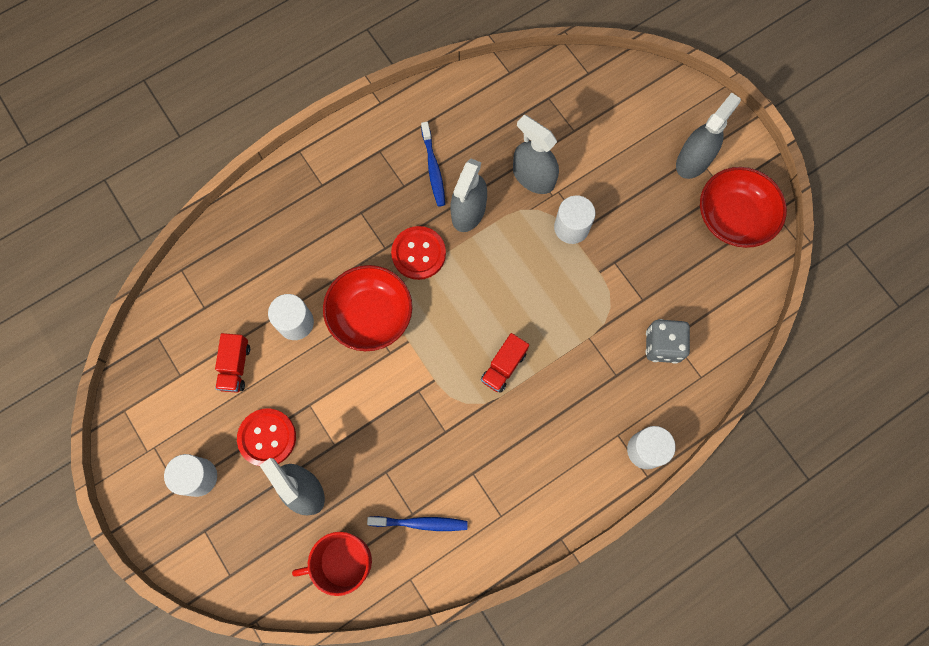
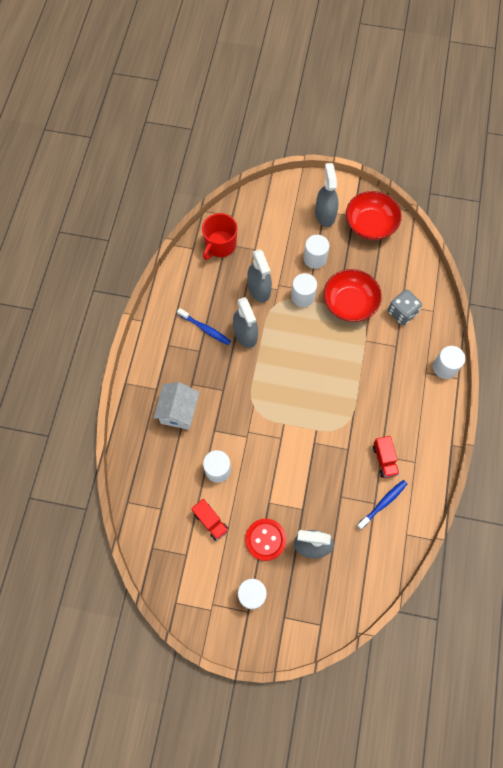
camera: 45 degrees left, 5 degrees down
red mug [292,532,372,596] -> red mug moved to [202,213,237,260]
red bowl [323,265,412,351] -> red bowl moved to [323,269,382,322]
red button [391,226,446,280] -> none
red truck [481,333,529,393] -> red truck moved to [373,436,399,478]
grey spray bottle [513,115,559,194] -> grey spray bottle turned 105 degrees counterclockwise [247,249,272,302]
none -> white house [154,382,199,430]
none -> white cylinder [303,235,330,269]

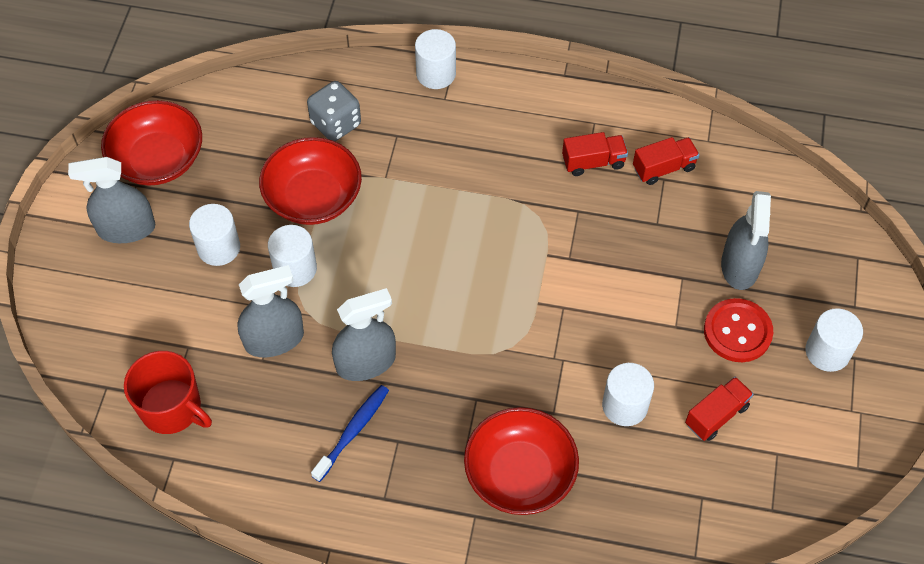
camera: 90 degrees left, 10 degrees down
white house [154,382,199,430] -> red bowl [464,407,579,515]
blue toothbrush [357,480,407,530] -> red truck [633,137,699,185]

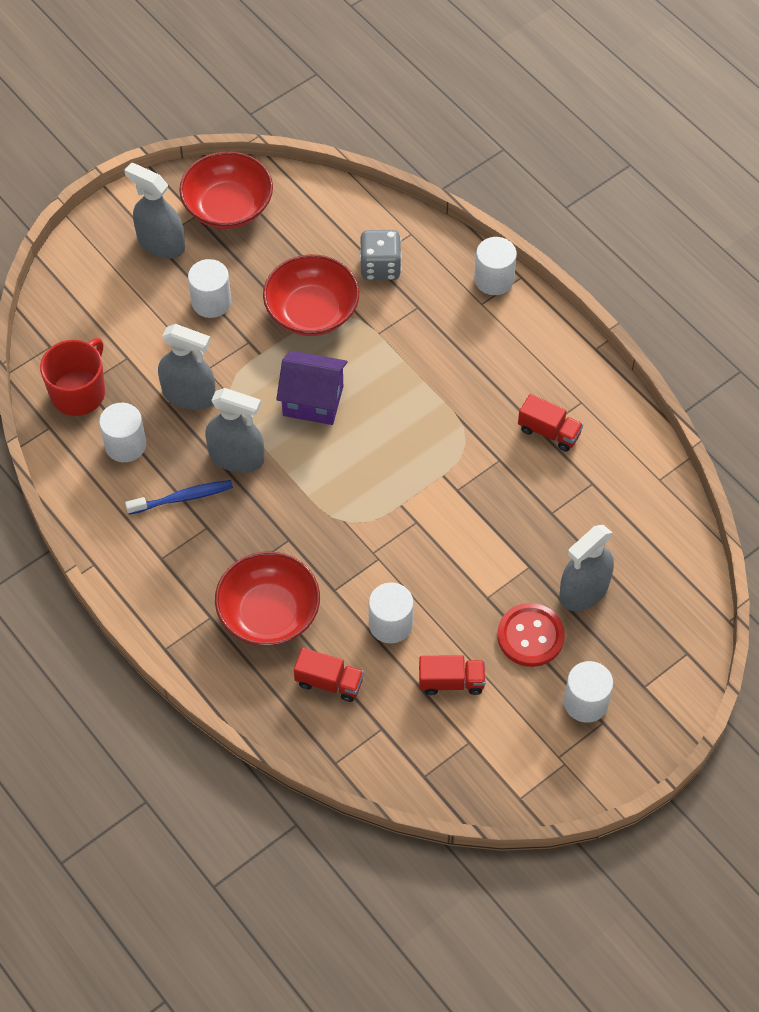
camera: 40 degrees right, 0 degrees up
red mug [124,351,212,434] -> red mug turned 135 degrees counterclockwise [40,338,105,416]
white cylinder [268,225,317,287] -> white cylinder moved to [99,403,146,462]
red truck [633,137,699,185] -> red truck moved to [294,648,364,702]
none -> purple house [276,351,348,425]

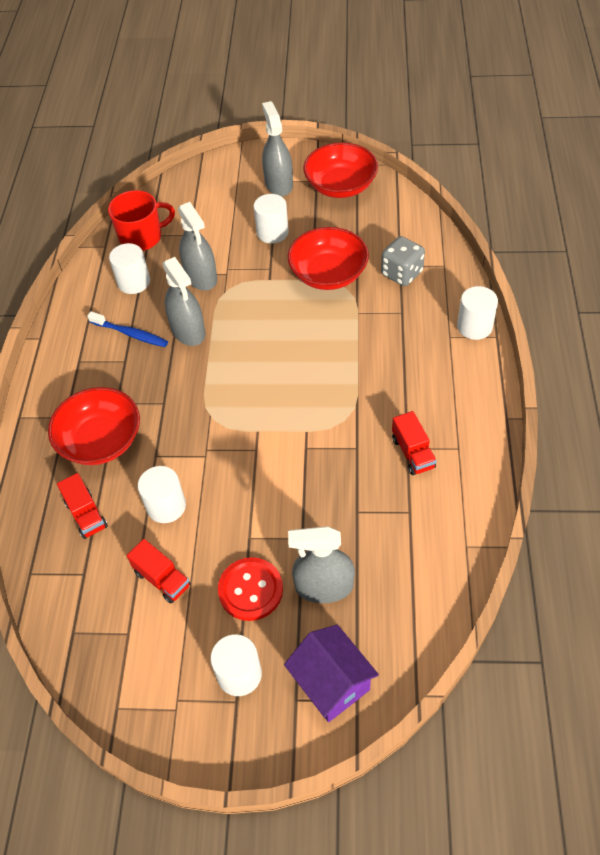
camera: 45 degrees right, 5 degrees down
purple house [276,351,348,425] -> purple house moved to [284,625,379,722]

